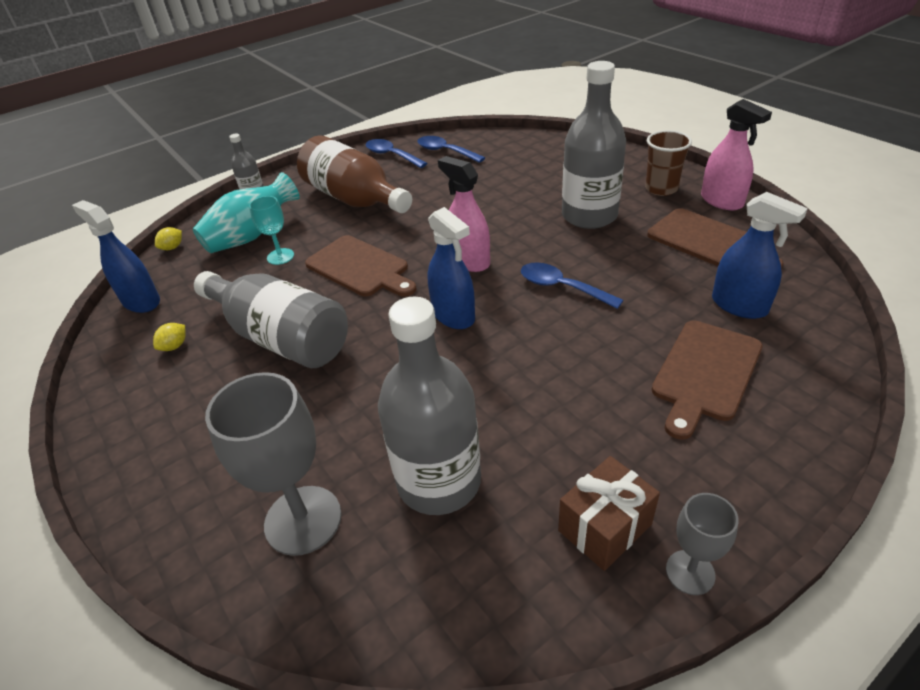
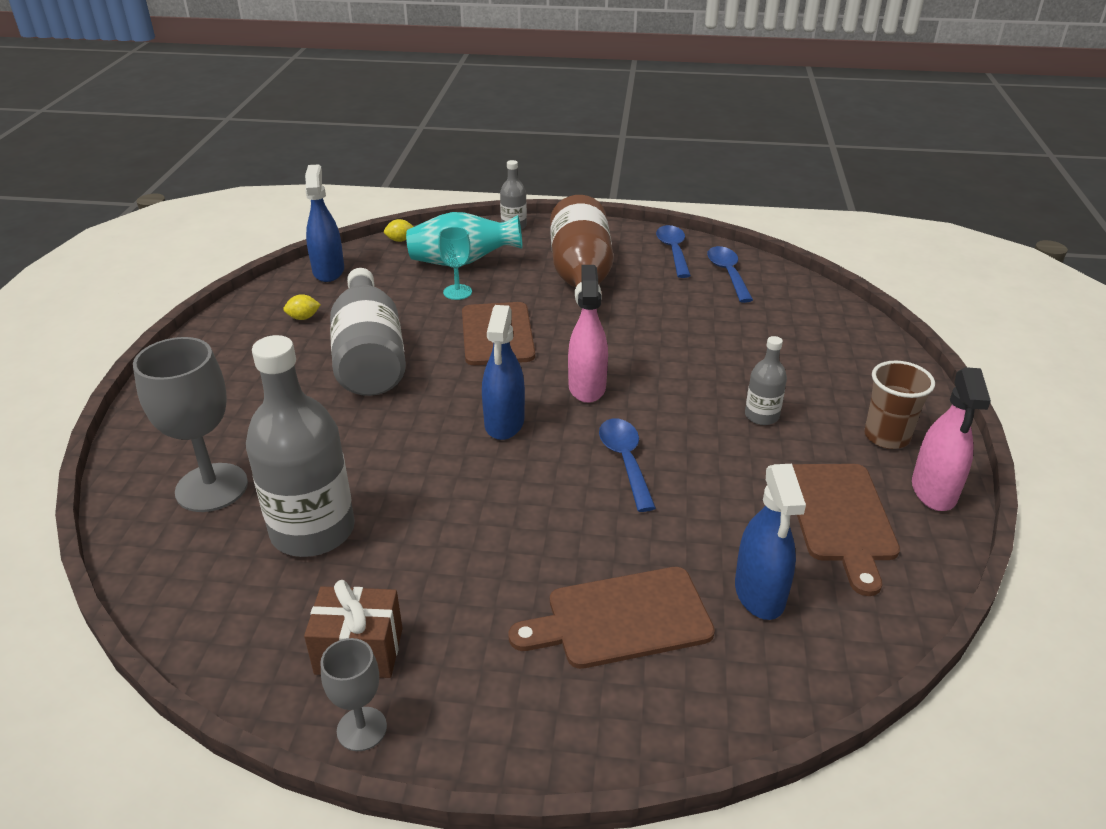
camera: 40 degrees right, 5 degrees down
grey bottle [562,61,626,229] -> grey bottle [745,336,787,425], size x0.47

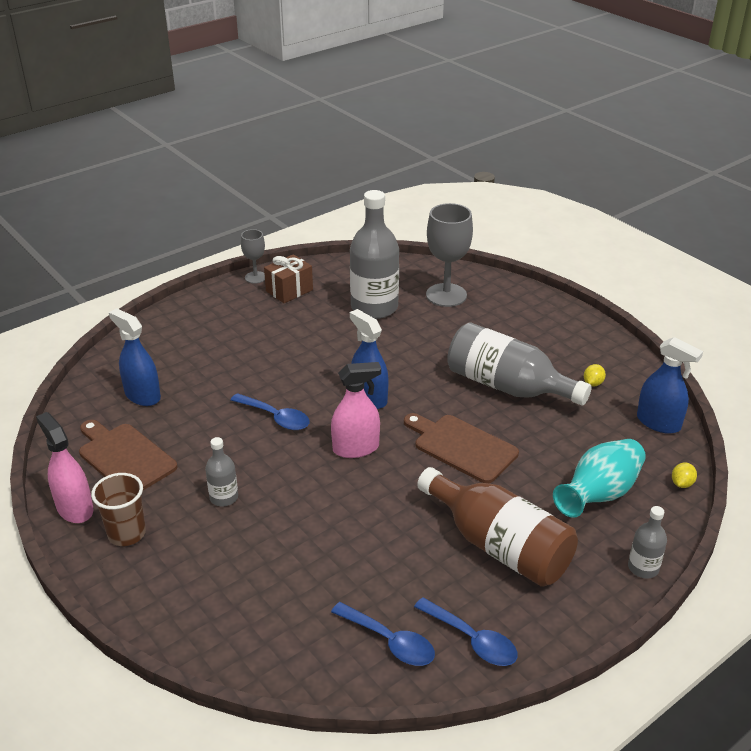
camera: 135 degrees right, 0 degrees up
turquoise goblet [438,227,472,300] -> none
brown cutting board [509,567,715,669] -> none
pink spray bottle [568,265,608,403] -> pink spray bottle turned 60 degrees counterclockwise [331,362,381,458]

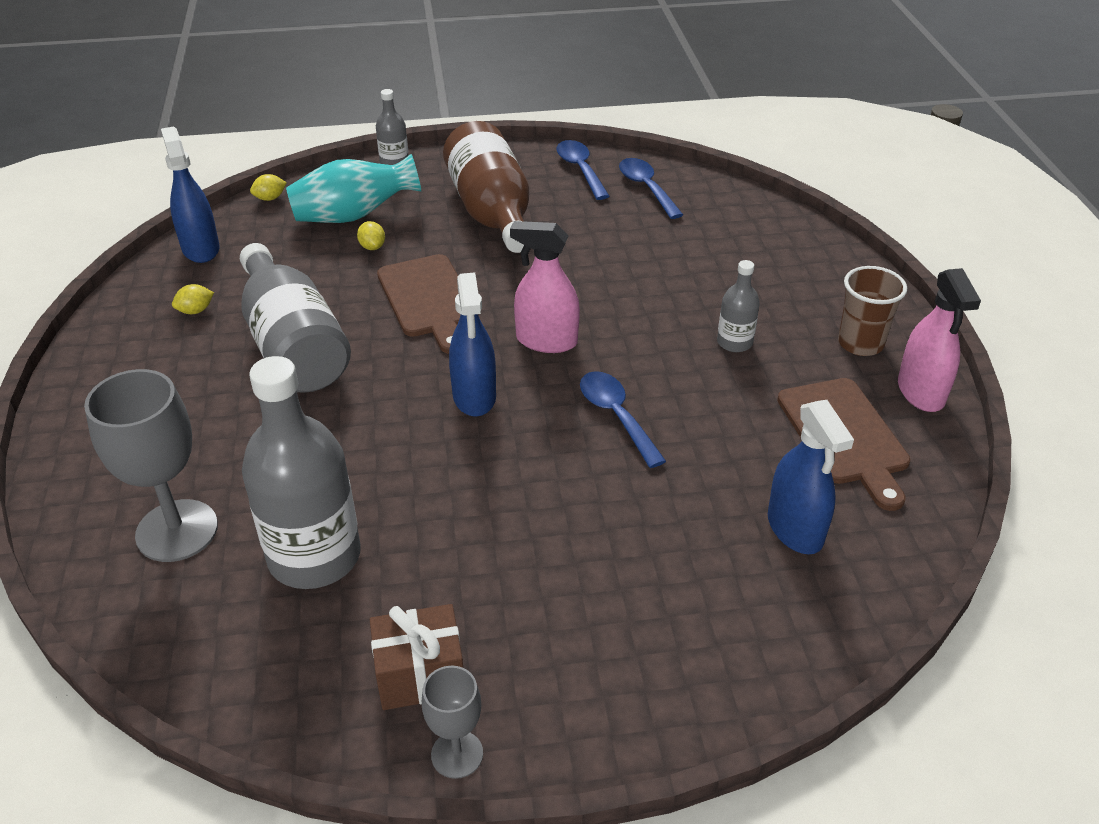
camera: 150 degrees left, 5 degrees up
none -> yellow lemon [357,221,385,250]

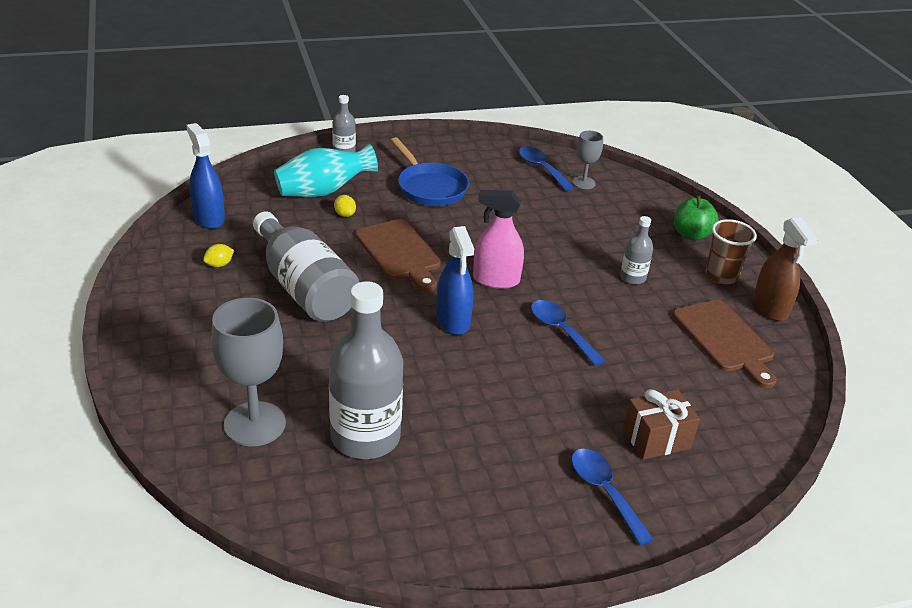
camera: 10 degrees left, 5 degrees down
yellow lemon [250,174,287,201] -> none
brown gift [370,604,463,710] -> brown gift moved to [623,389,700,460]
grey goblet [422,666,483,779] -> grey goblet moved to [572,131,603,189]
brown bottle [443,121,529,253] -> blue pan [391,137,469,206]
blue spoon [557,140,610,200] -> blue spoon moved to [571,449,654,545]
blue spray bottle [768,400,854,554] -> none
pink spray bottle [898,268,981,412] -> brown spray bottle [753,217,818,321]
none -> green apple [674,196,719,240]

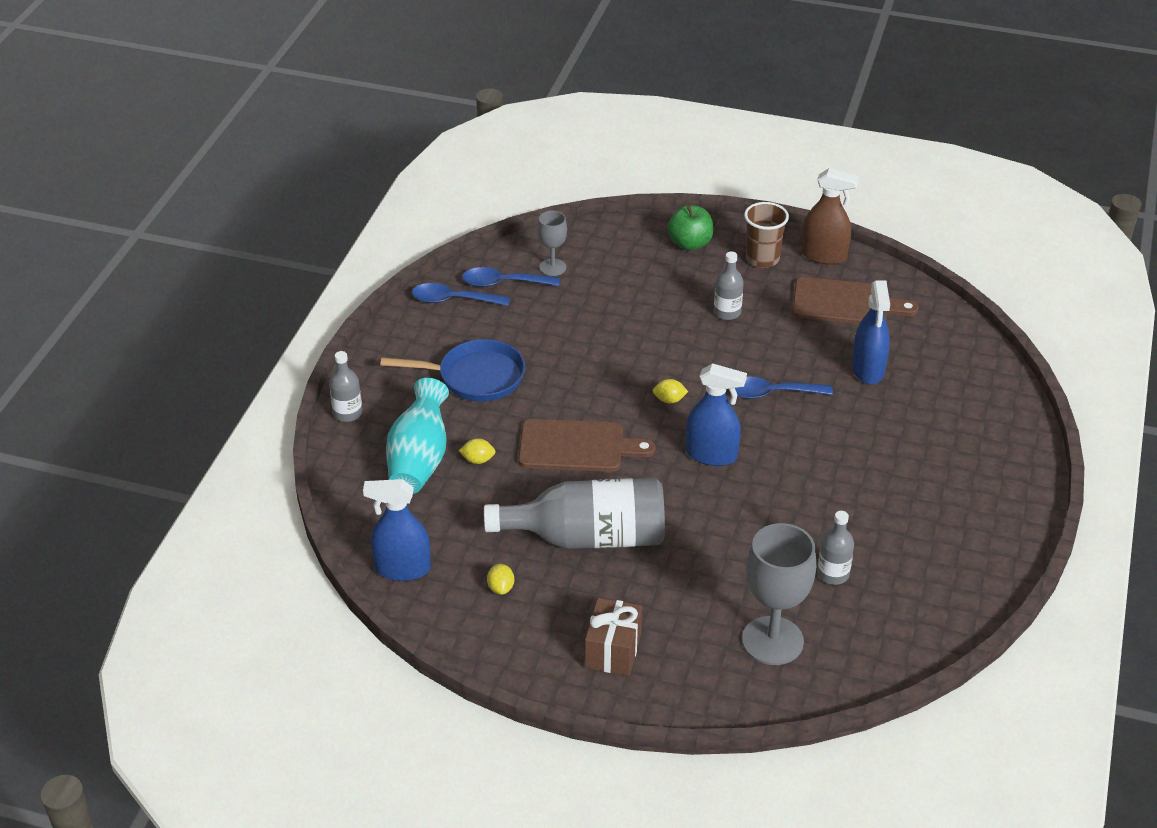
camera: 55 degrees left, 5 degrees up
grey bottle [329,281,403,459] -> grey bottle [817,511,854,585], size x0.47
pink spray bottle [473,190,524,289] -> yellow lemon [653,379,688,403]
blue spoon [571,449,654,545] -> blue spoon moved to [412,283,510,306]
brown gift [623,389,700,460] -> brown gift moved to [585,598,642,676]
none -> blue spray bottle [852,280,890,384]

